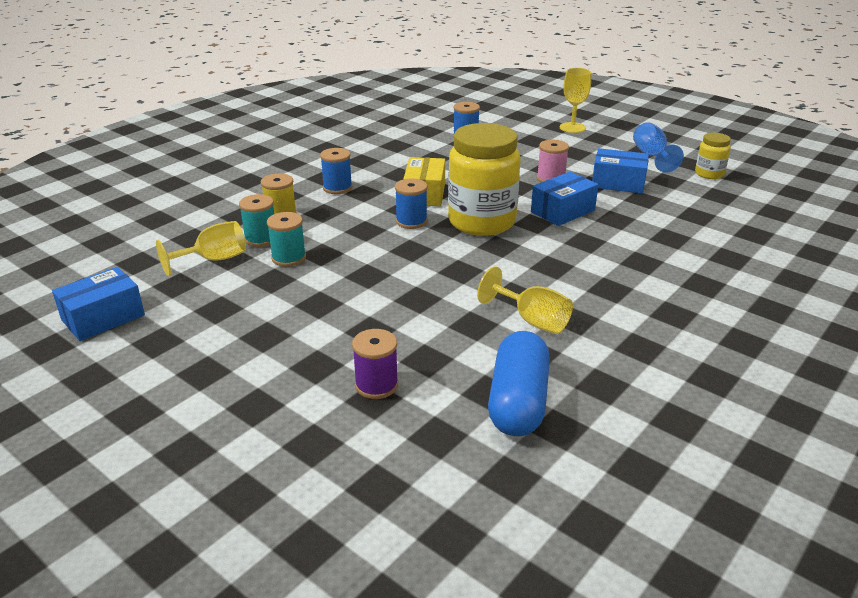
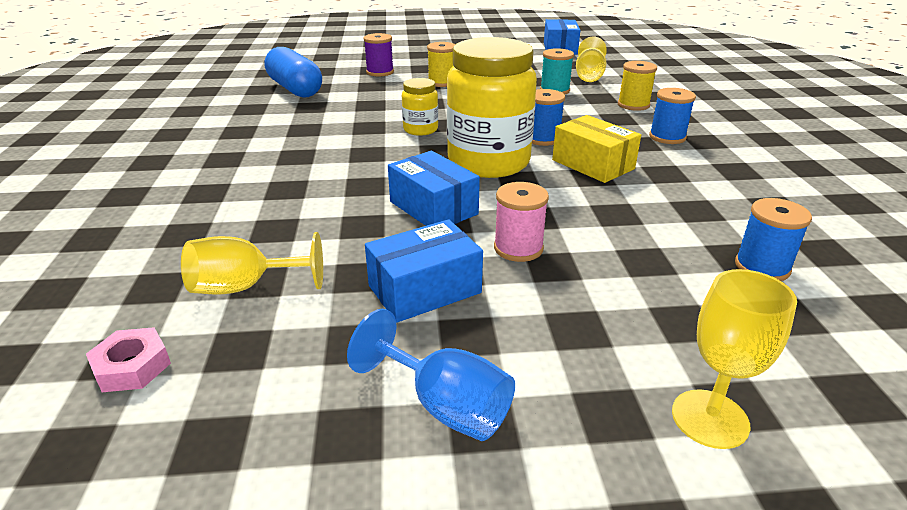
camera: 135 degrees right, 0 degrees up
turquoise spool [239,194,274,247] -> none
yellow goblet [477,266,573,334] -> yellow goblet moved to [181,232,323,295]
blue box [531,172,598,226] -> blue box turned 45 degrees counterclockwise [388,151,480,226]
yellow jar [695,133,731,179] -> yellow jar moved to [402,78,438,136]
none -> pink nut [86,327,171,392]
none -> yellow spool [427,42,455,87]

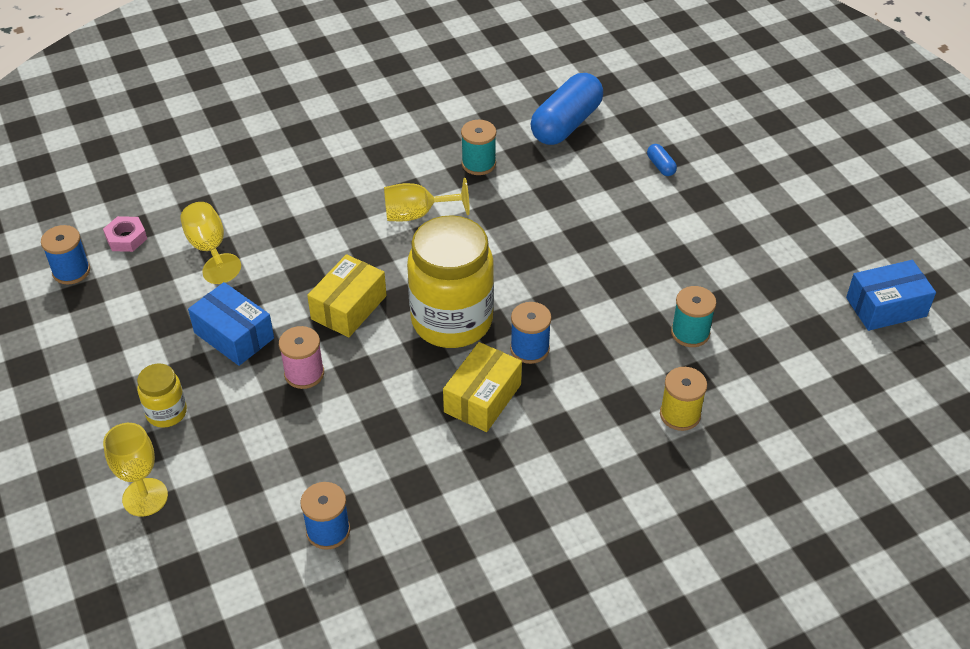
camera: 70 degrees right, 15 degrees up
blue goblet [347,309,515,441] -> none
purple spool [363,33,394,77] -> blue capsule [647,144,677,176]
blue box [388,151,480,226] -> yellow box [307,254,387,337]
yellow jar [402,78,438,136] -> yellow jar moved to [137,363,187,428]
yellow spool [427,42,455,87] -> none
yellow goblet [576,36,607,82] -> yellow goblet moved to [384,178,470,221]
blue spool [649,88,696,144] -> blue spool moved to [41,225,90,285]
none -> turquoise spool [461,120,496,175]

